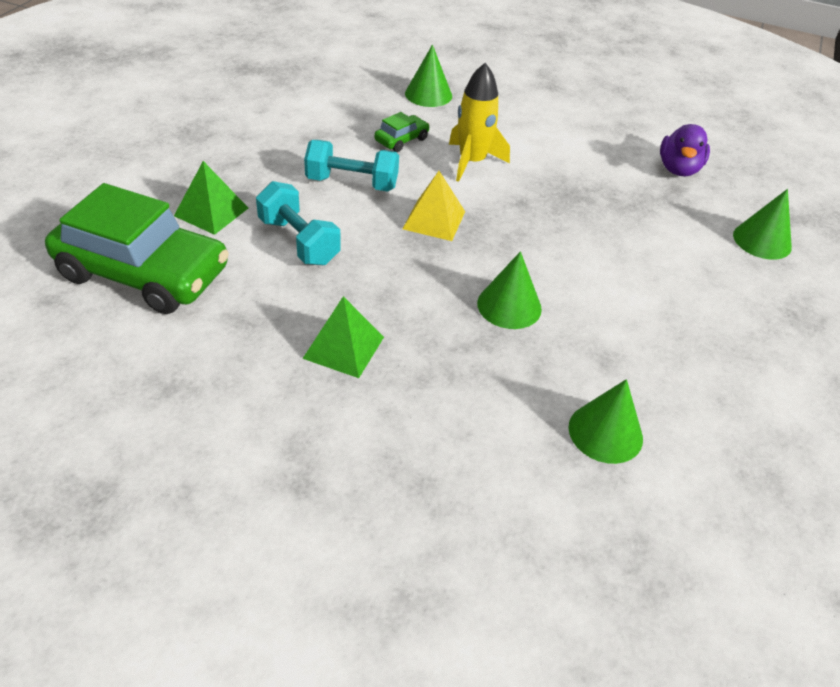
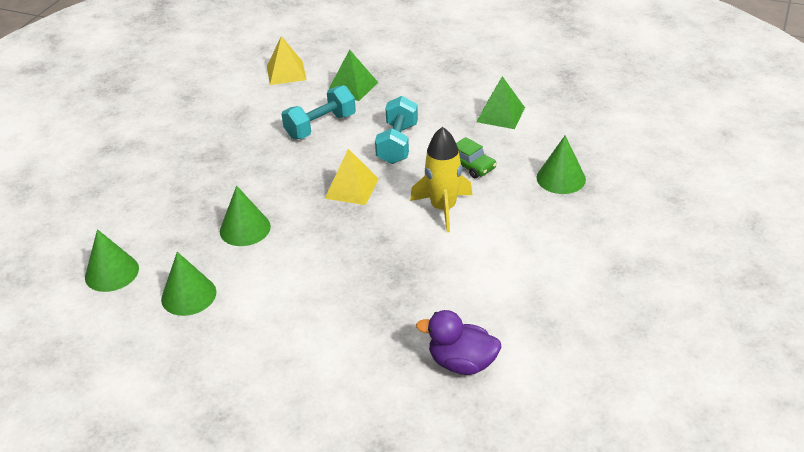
camera: 95 degrees right, 5 degrees down
green car [45,183,229,314] -> yellow pyramid [267,36,307,85]
green pyramid [302,296,384,378] -> green pyramid moved to [476,76,525,129]
green cone [733,189,792,260] -> green cone moved to [161,252,216,316]

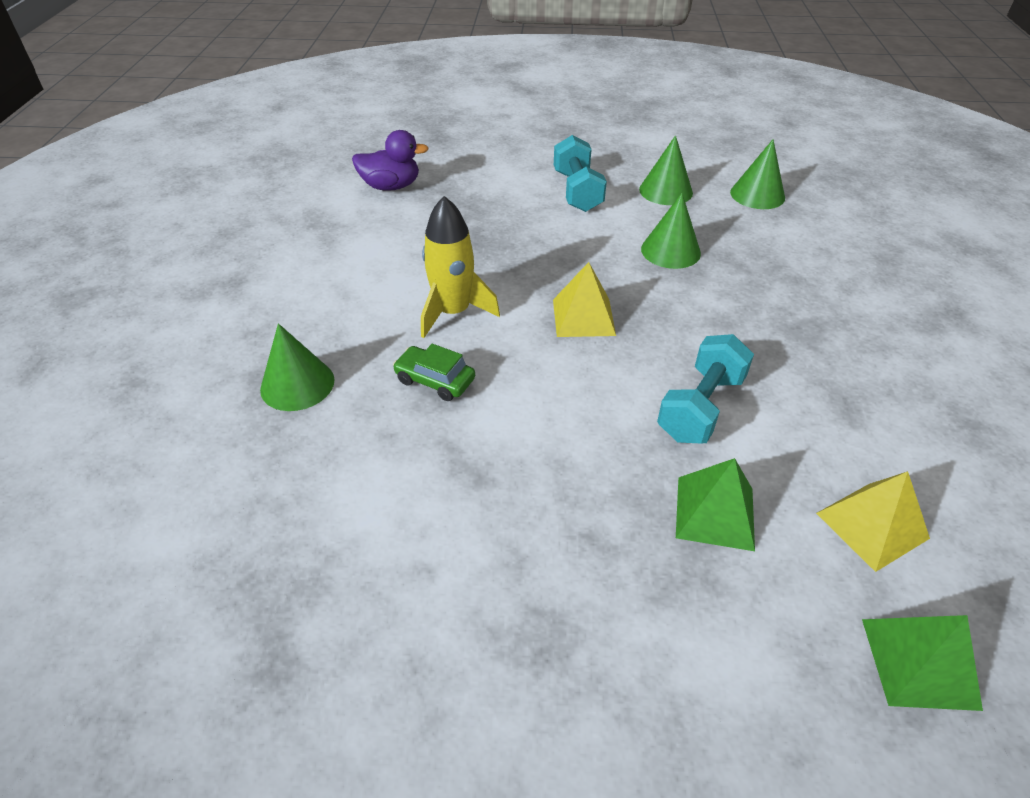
camera: 160 degrees right, 5 degrees up
turquoise dumbbell [375,96,418,164] -> turquoise dumbbell moved to [554,135,607,212]
green pyramid [476,76,525,129] -> green pyramid moved to [862,615,983,711]

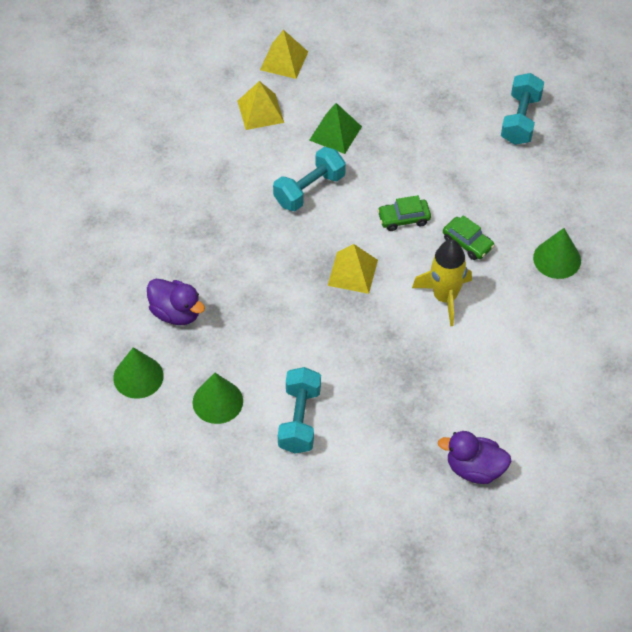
camera: 165 degrees left, 10 degrees up
green cone [641,193,701,269] -> none
green pyramid [862,615,983,711] -> yellow pyramid [260,30,308,79]
none -> purple duck [147,279,205,325]
none -> green car [377,195,431,231]
none -> turquoise dumbbell [501,73,544,145]

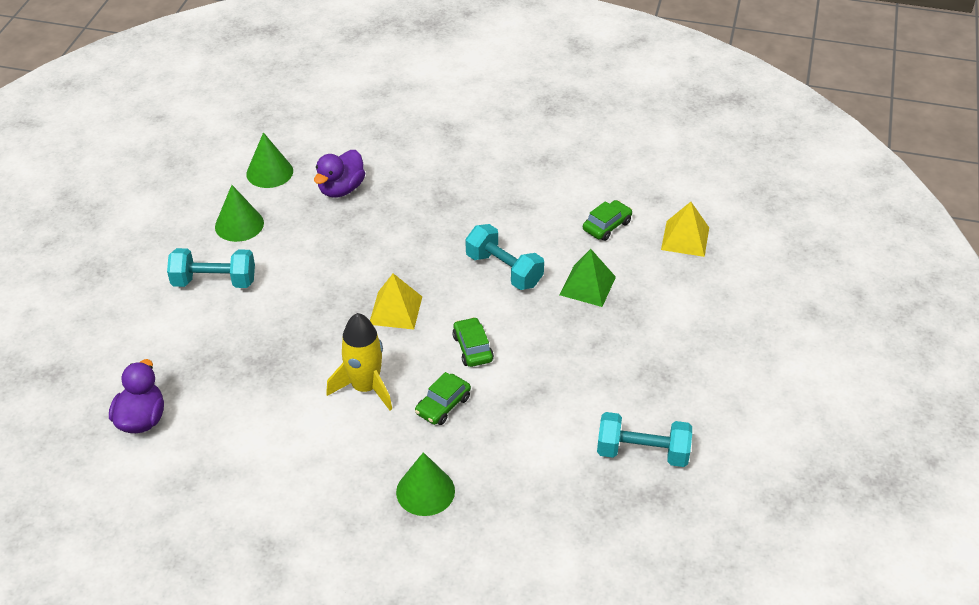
camera: 85 degrees right, 10 degrees down
yellow pyramid [237,81,284,130] -> green car [583,200,632,241]

